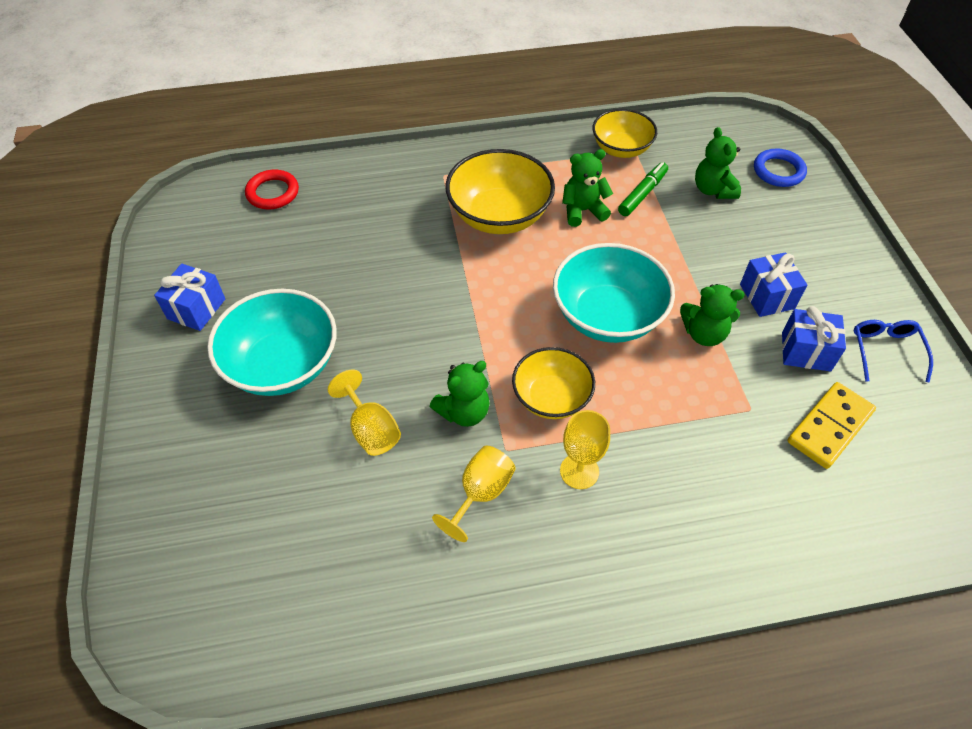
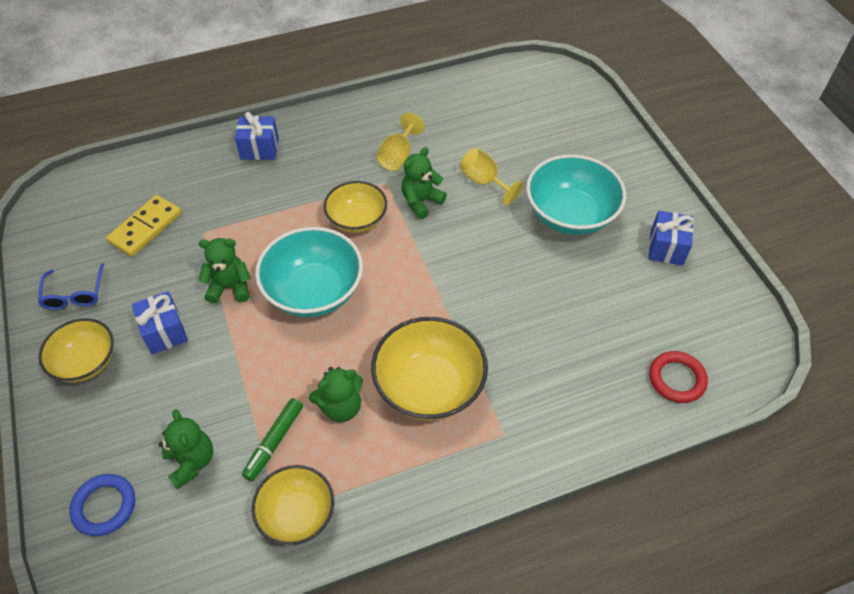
camera: 170 degrees right, 0 degrees up
yellow goblet [560,410,610,489] -> none
blue gift [782,306,846,371] -> blue gift moved to [235,112,279,160]
none -> yellow bowl [39,318,114,383]

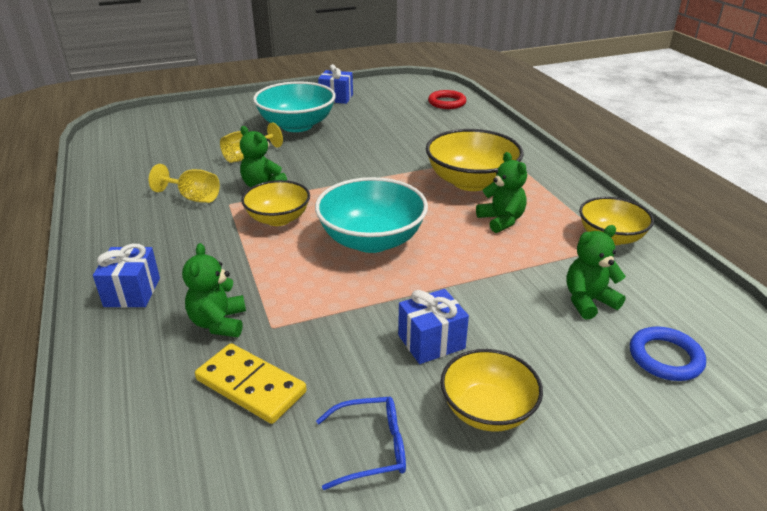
camera: 90 degrees left, 20 degrees down
green teddy bear [198,238,251,304] -> green teddy bear moved to [182,243,246,337]
green marker [242,398,303,481] -> none

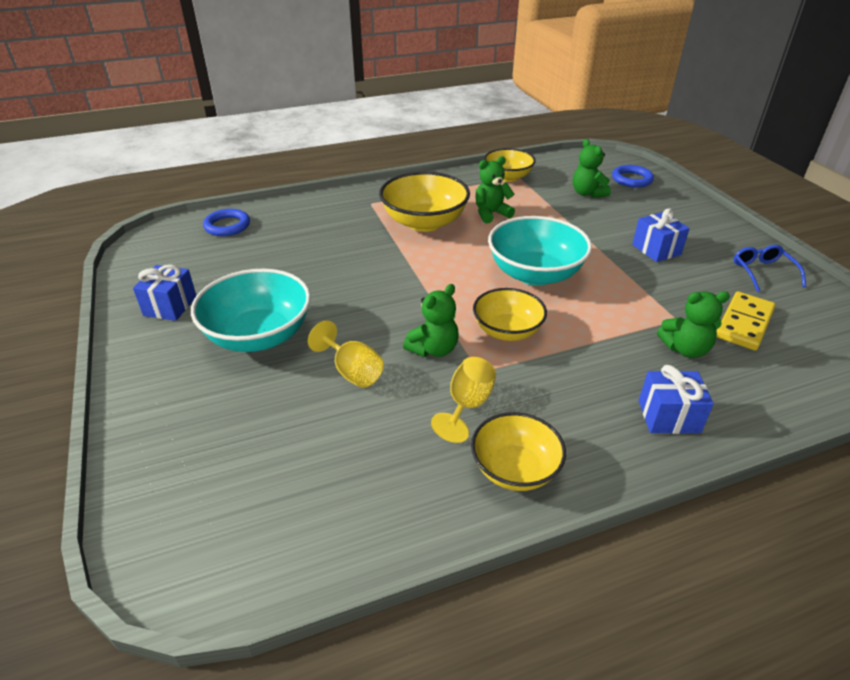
camera: 90 degrees left, 5 degrees up
red ring [428,90,466,109] -> blue ring [203,209,250,236]
yellow bowl [440,349,543,432] -> yellow bowl moved to [471,412,566,491]

